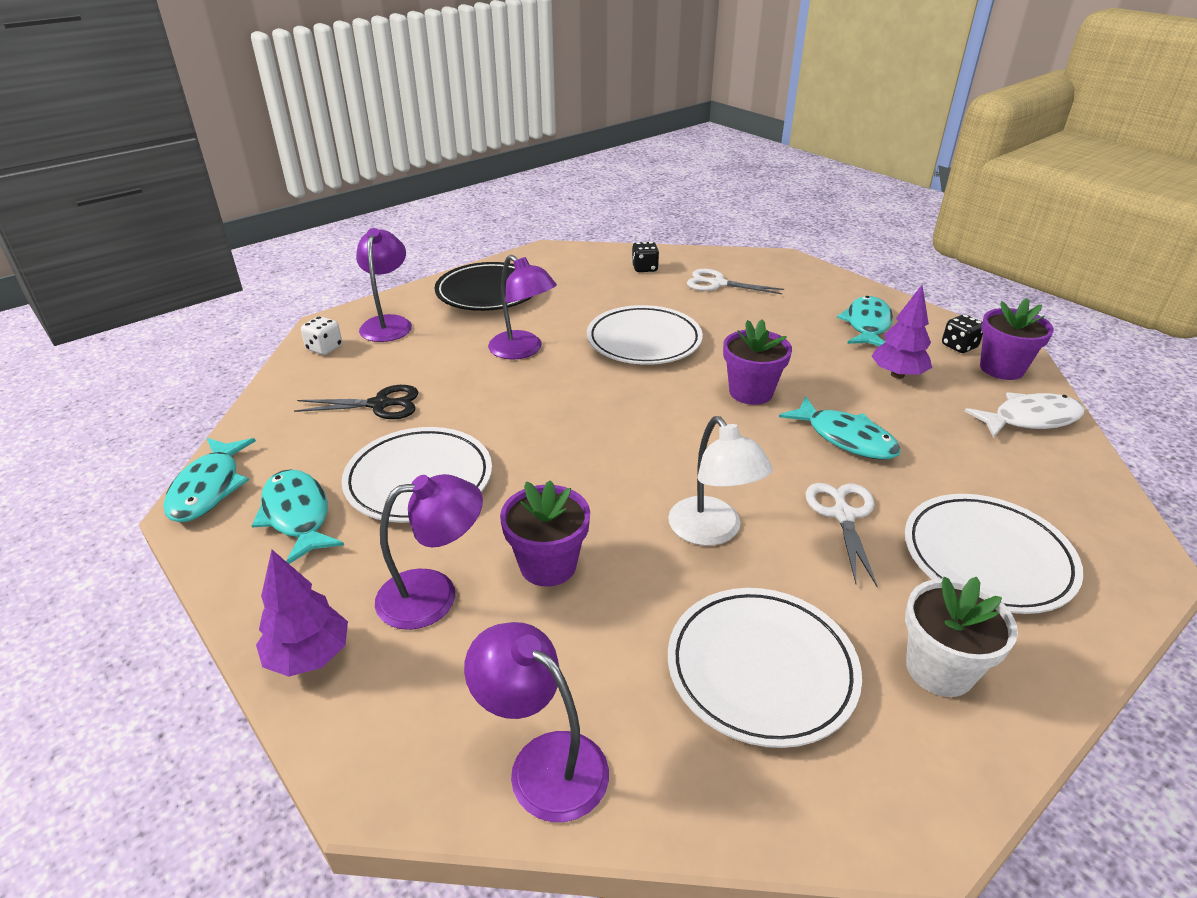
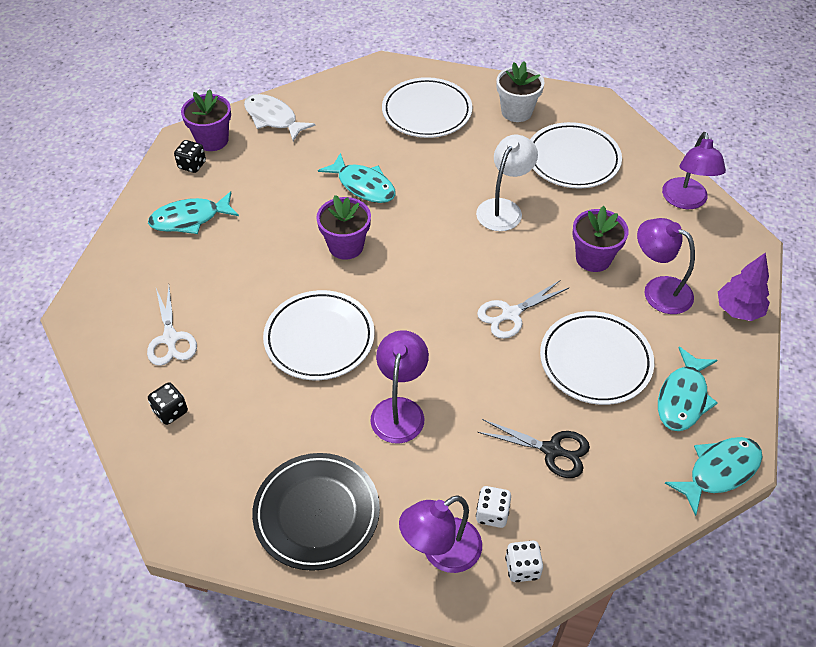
camera: 125 degrees left, 15 degrees up
black scissors [294,385,418,419] -> black scissors turned 150 degrees clockwise [477,419,590,478]
turquoise fish [779,396,901,460] -> turquoise fish turned 120 degrees clockwise [318,153,396,203]
white scissors [806,483,878,587] -> white scissors moved to [477,280,569,339]
purple tree [871,285,932,379] -> none
none -> white dice [476,486,511,528]

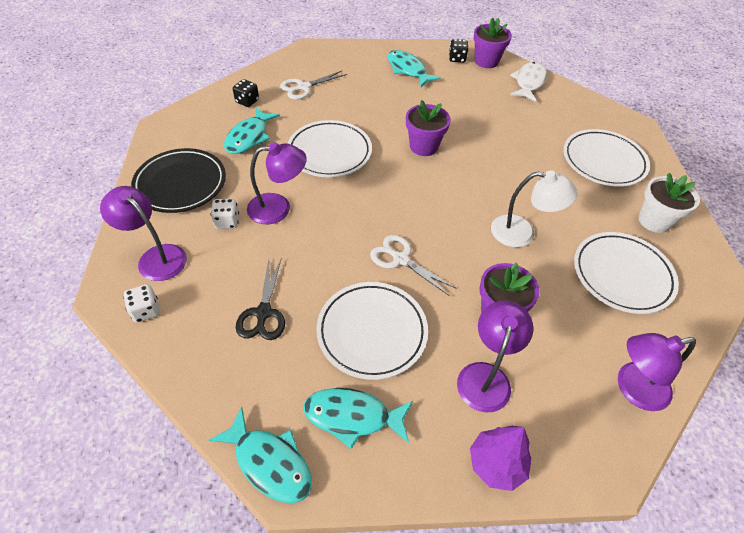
camera: 70 degrees right, 0 degrees up
turquoise fish [318,153,396,203] -> turquoise fish moved to [224,107,280,154]
white dice [476,486,511,528] -> white dice moved to [211,198,239,229]

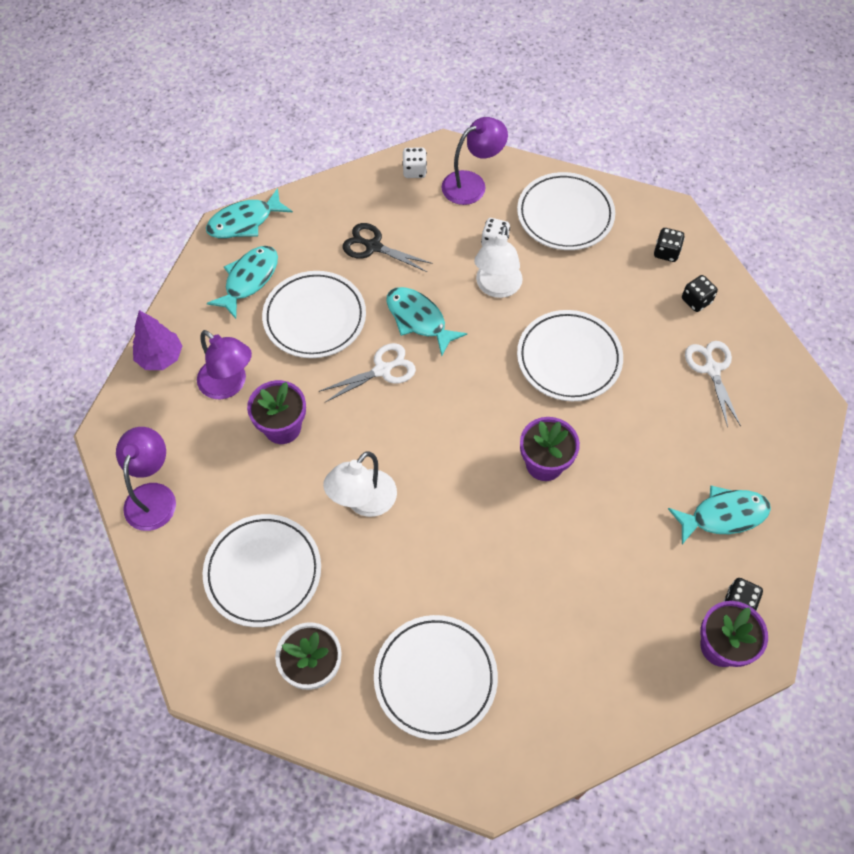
camera: 115 degrees right, 10 degrees up
black plate [131,148,226,213] -> white plate [517,172,615,250]
turquoise fish [224,107,280,154] -> turquoise fish moved to [386,287,467,356]
purple lamp [247,142,307,224] -> white lamp [474,226,523,298]
white fish [510,62,547,102] -> none
none -> black dice [654,228,685,262]

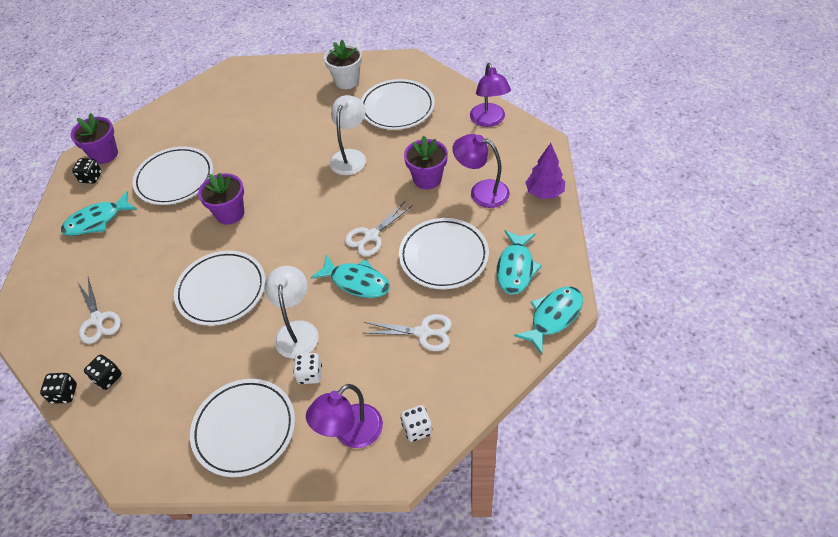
camera: 165 degrees right, 10 degrees down
black scissors [342,223,433,272] -> white scissors [364,314,452,351]
white plate [374,615,498,740] -> white plate moved to [132,146,213,205]
black dice [654,228,685,262] -> black dice moved to [40,373,77,404]

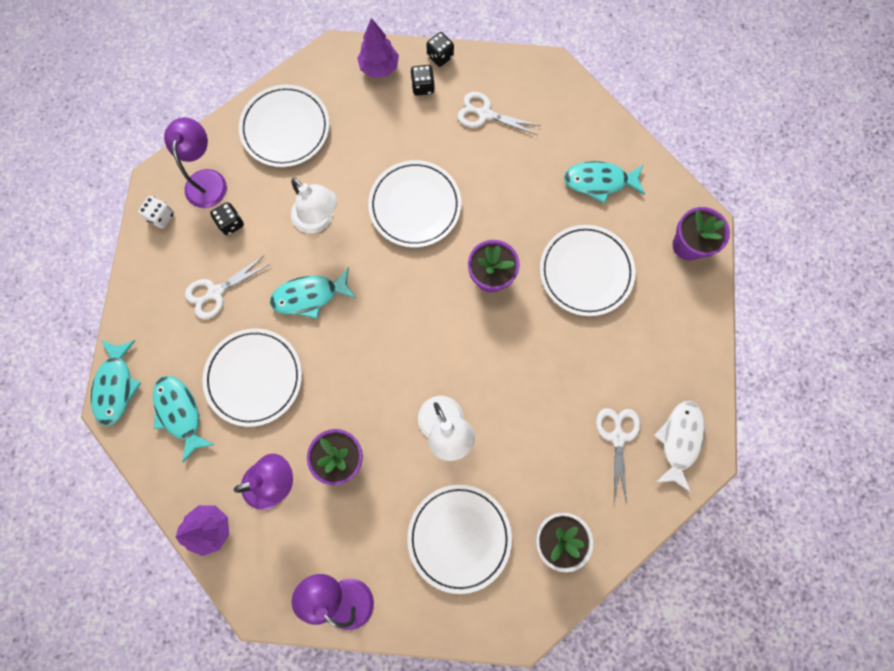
camera: 135 degrees right, 25 degrees up
turquoise fish [61,191,137,236] -> turquoise fish turned 105 degrees counterclockwise [564,161,645,204]
black dice [72,158,102,184] -> black dice moved to [210,202,244,235]
white dice [293,353,322,384] -> none
white scissors [345,201,413,256] -> white scissors moved to [596,408,641,503]
none -> purple tree [357,18,399,78]
none -> white fish [654,401,705,493]

